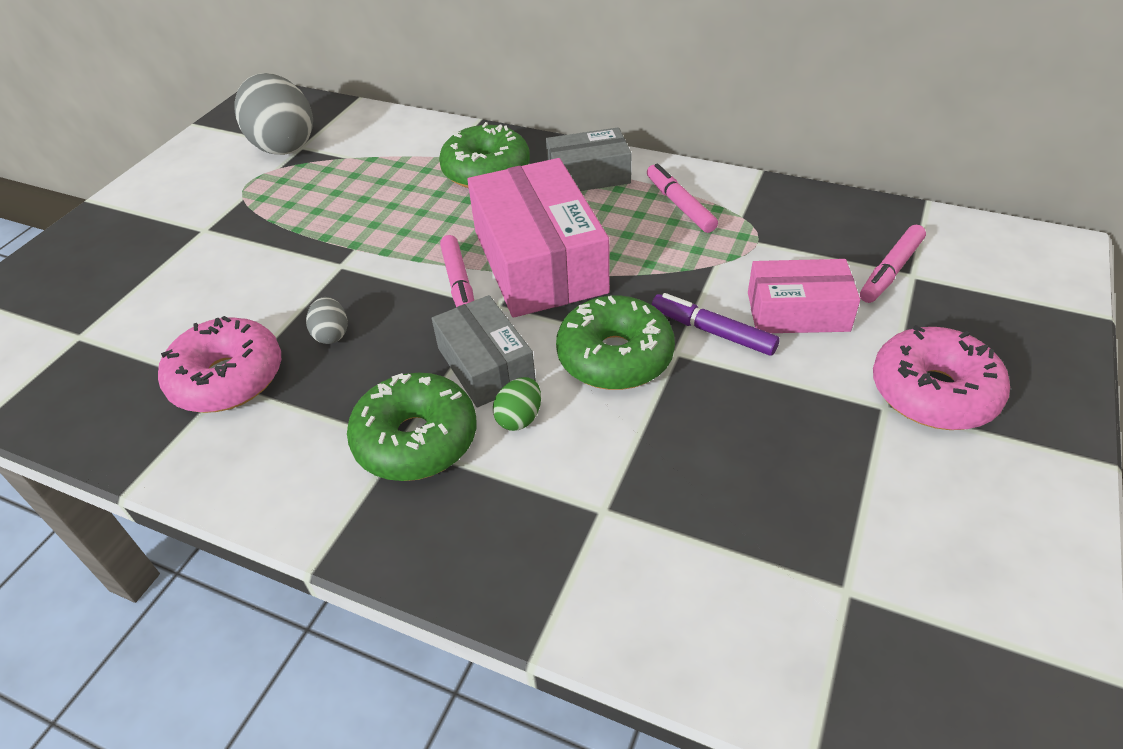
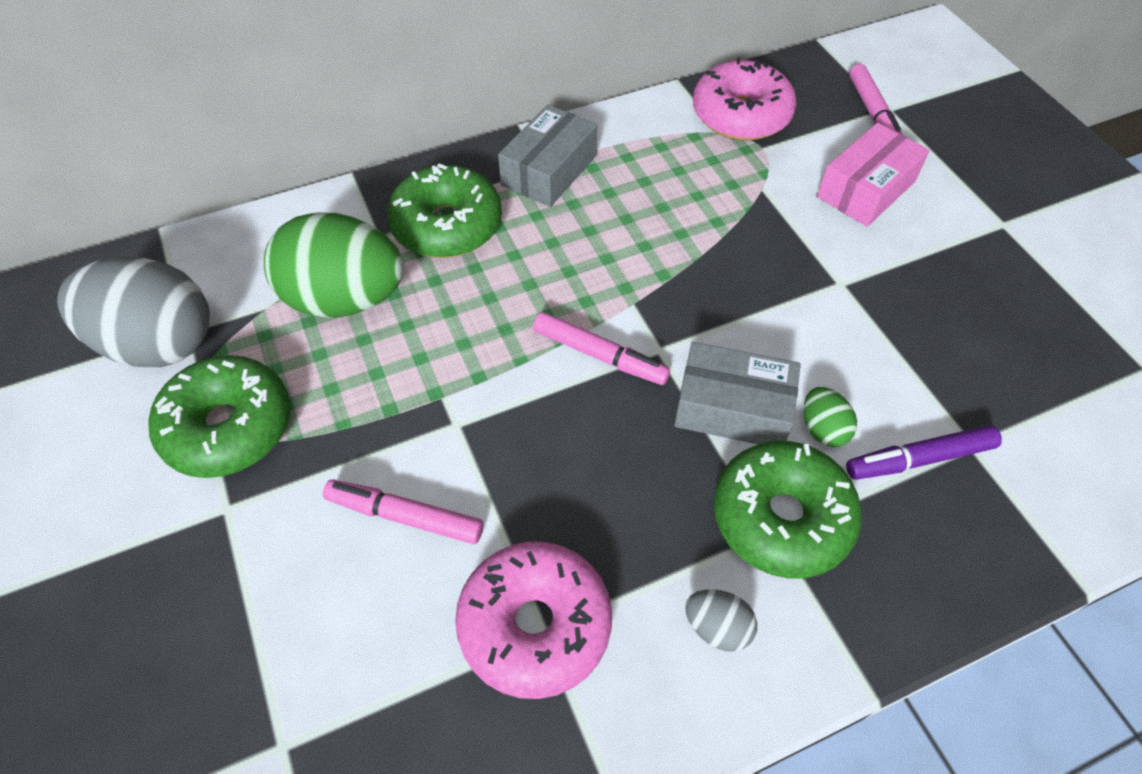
camera: 50 degrees left, 10 degrees up
grey egg [306,297,348,344] -> grey egg moved to [685,589,757,652]
pink box [467,158,610,318] -> none
green donut [556,296,675,390] -> green donut moved to [149,355,291,478]
pink marker [647,164,718,233] -> pink marker moved to [323,479,483,544]
purple marker [652,293,780,356] -> purple marker moved to [846,425,1002,480]
pink donut [873,325,1010,430] -> pink donut moved to [693,57,797,140]
none -> green egg [264,212,404,318]

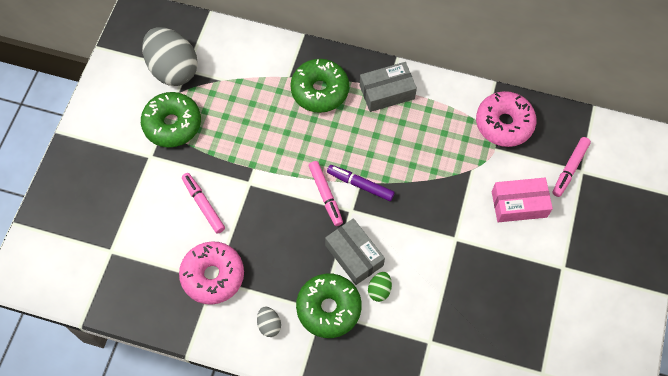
camera: 40 degrees right, 10 degrees up
green egg [264,212,404,318] -> none
purple marker [846,425,1002,480] -> purple marker moved to [327,165,395,201]

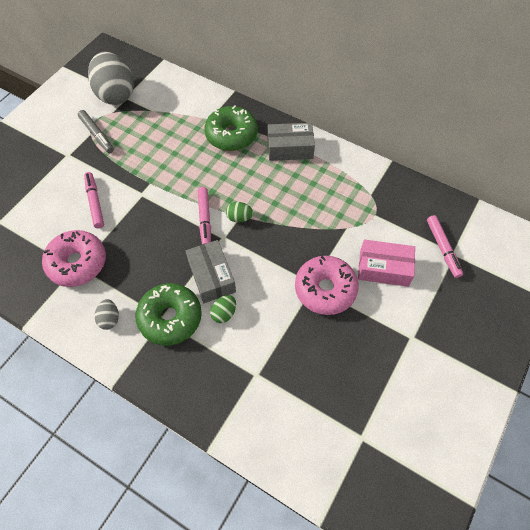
camera: 15 degrees right, 5 degrees down
green donut [141,92,201,147] -> grey marker [78,110,114,153]
purple marker [327,165,395,201] -> green egg [226,202,253,223]
pink donut [476,91,536,147] -> pink donut moved to [295,256,359,315]
pink marker [553,137,591,197] -> pink marker turned 60 degrees counterclockwise [427,215,463,278]

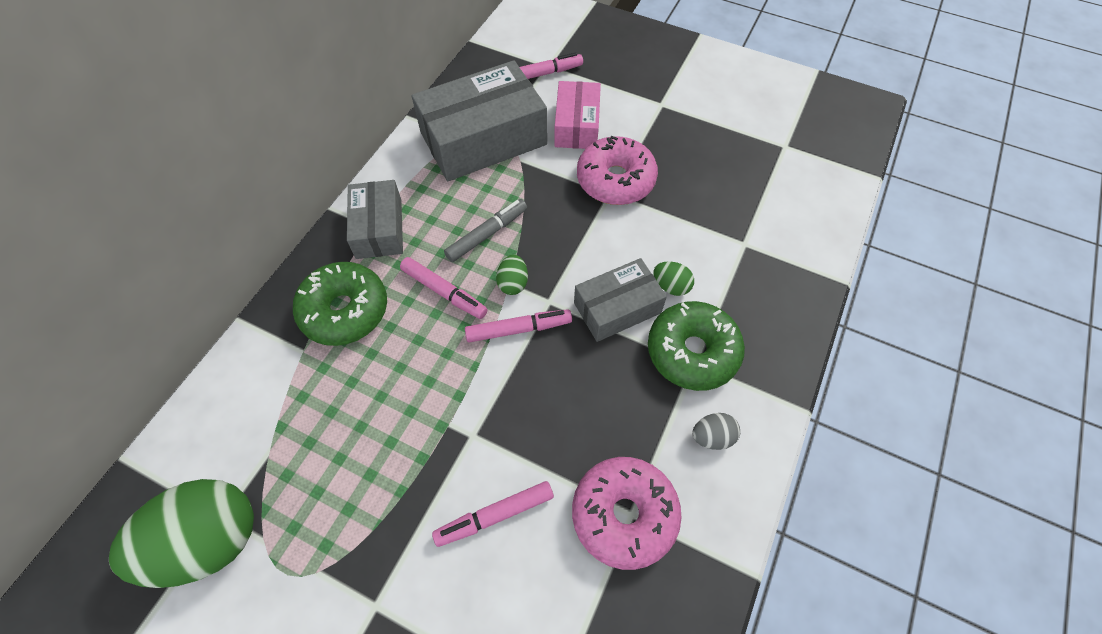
camera: 95 degrees left, 0 degrees up
grey marker [78,110,114,153] -> grey marker moved to [444,199,527,262]
grey egg [88,52,134,105] -> green egg [109,479,254,588]
none -> pink marker [400,257,487,319]
none -> grey box [412,60,547,181]

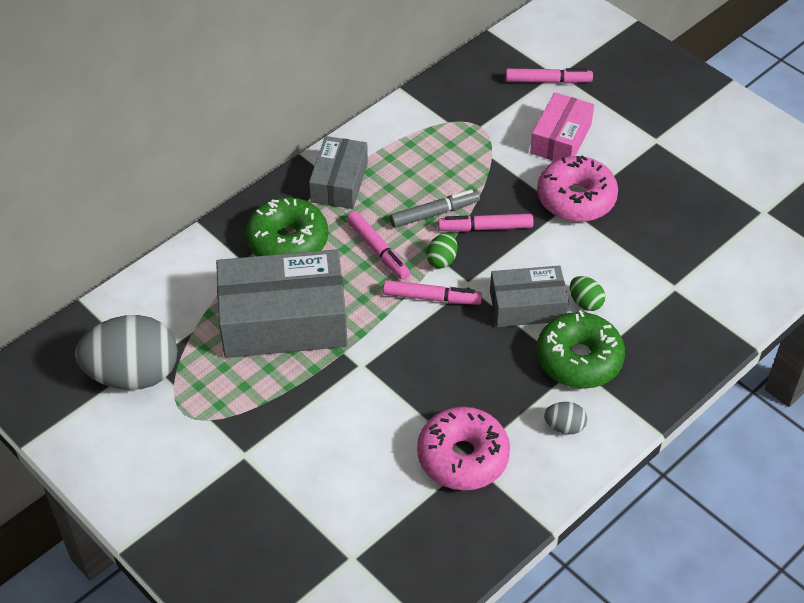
camera: 20 degrees right, 10 degrees down
green egg [109,479,254,588] -> grey egg [75,315,178,390]
grey box [412,60,547,181] -> grey box moved to [216,249,348,358]
pink marker [432,481,554,547] -> pink marker moved to [438,214,533,232]

